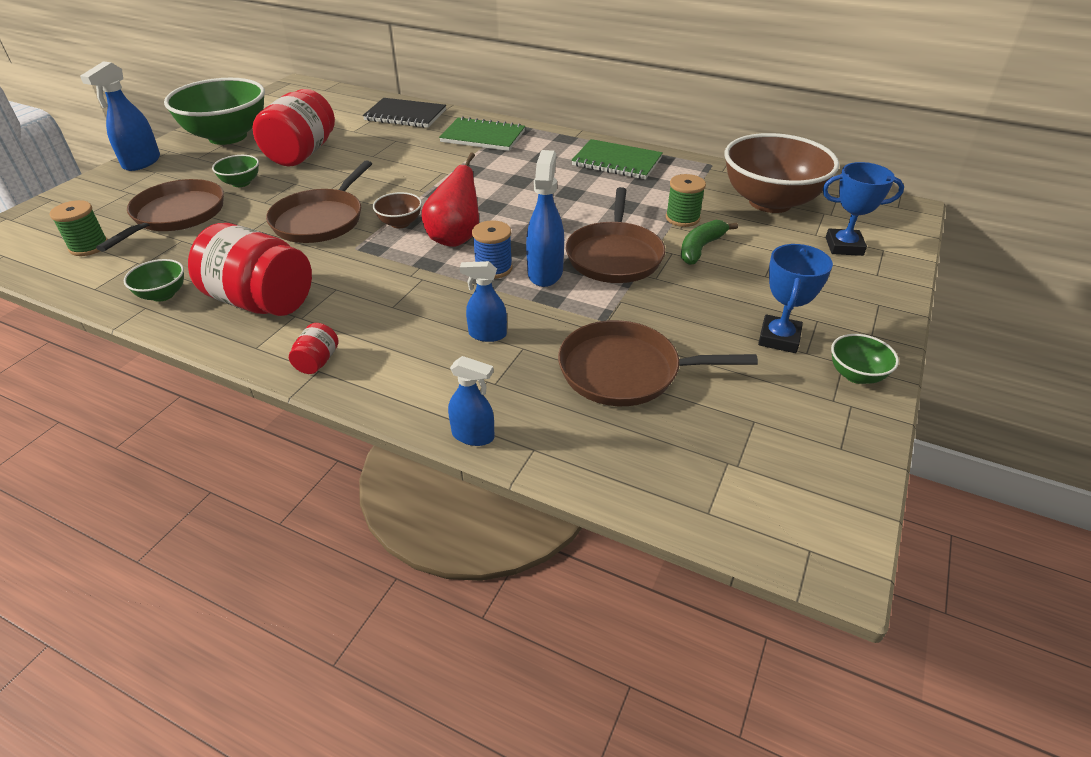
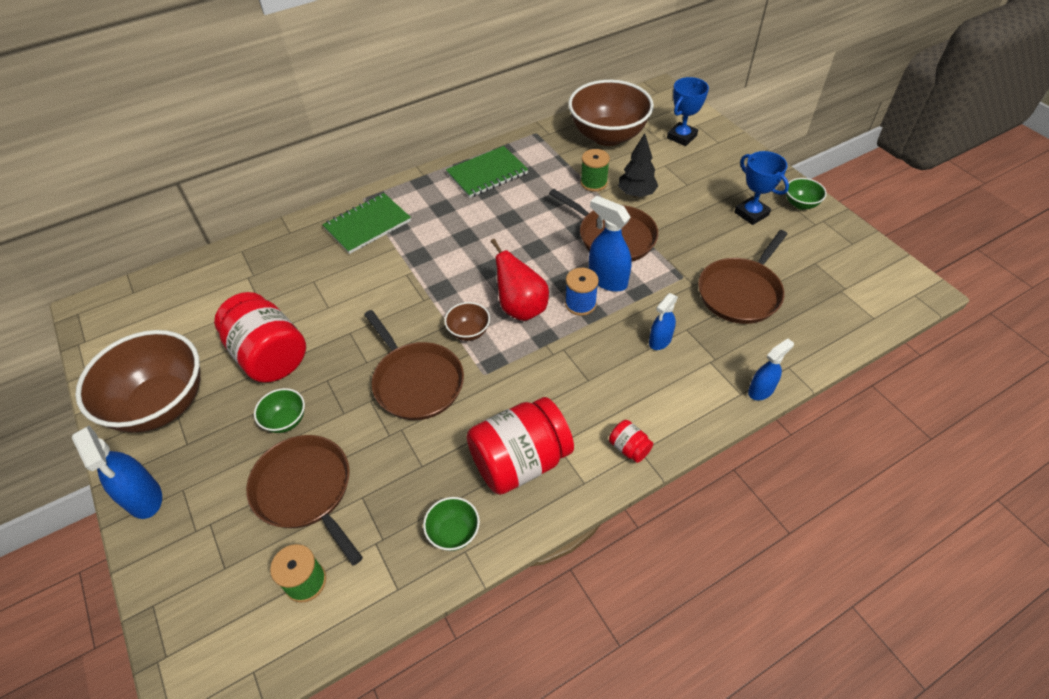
camera: 55 degrees left, 10 degrees up
green bowl [164,78,265,145] -> brown bowl [75,330,200,433]
black notebook [363,98,446,128] -> none
green banana [681,220,738,265] -> black tree [618,133,658,197]

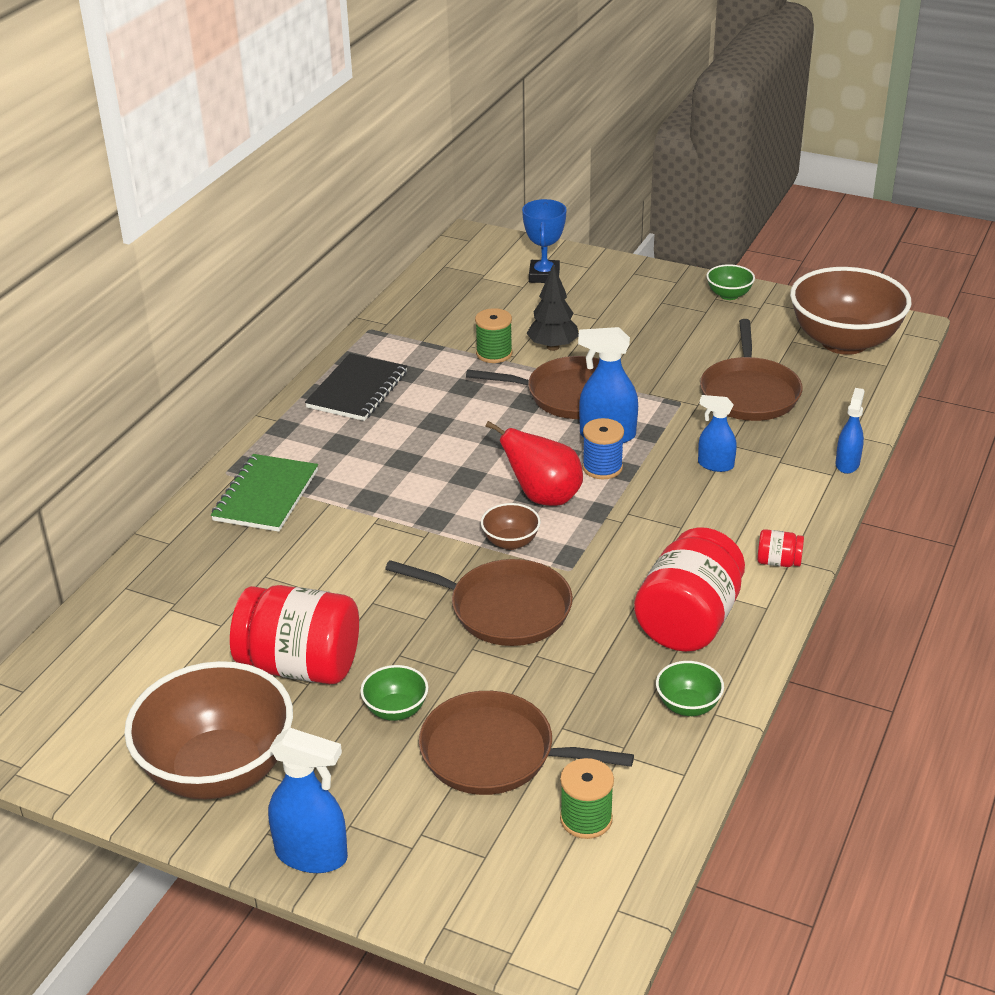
camera: 35 degrees left, 15 degrees down
green notebook [446,146,528,198] -> black notebook [305,353,407,421]
brown bowl [568,80,654,146] -> brown bowl moved to [790,267,911,355]
blue spray bottle [649,293,678,350] -> blue spray bottle turned 105 degrees clockwise [698,395,737,472]
blue trophy [734,151,789,225] -> none

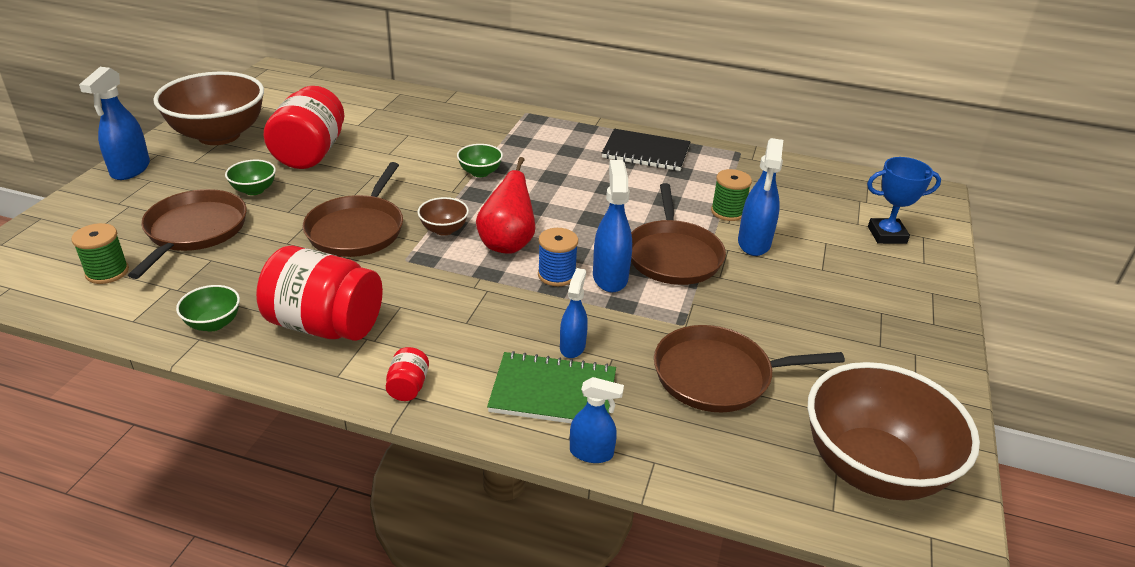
camera: 80 degrees right, 0 degrees up
green notebook [211,454,318,532] -> green notebook moved to [487,351,616,423]
black tree [527,264,579,351] -> blue spray bottle [738,138,783,256]
green bowl [706,264,755,300] -> green bowl moved to [457,144,503,177]

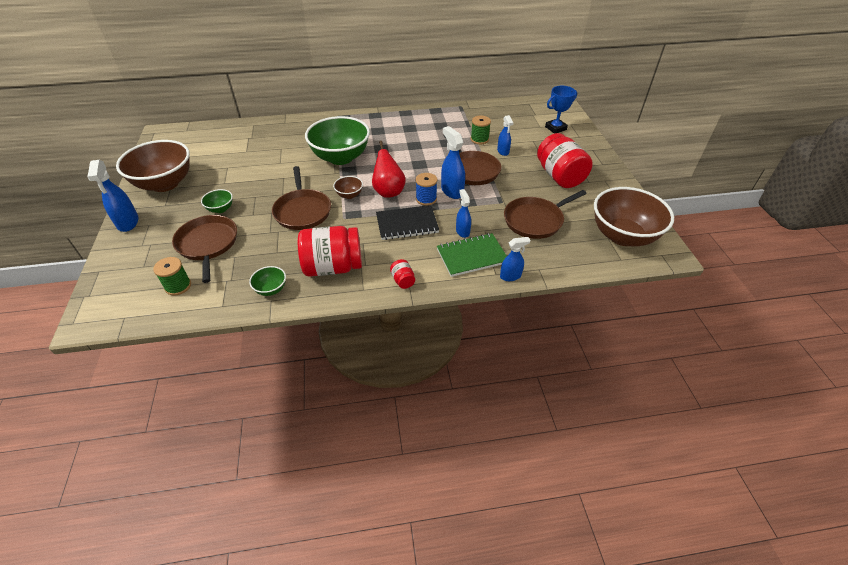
camera: 25 degrees left, 10 degrees up
red jar [264,86,344,169] -> red jar moved to [537,133,593,188]
green bowl [457,144,503,177] -> green bowl [305,116,370,165], size x2.33
black notebook [602,129,690,171] -> black notebook moved to [376,205,439,240]
blue spray bottle [738,138,783,256] -> blue spray bottle [497,115,513,156], size x0.64

